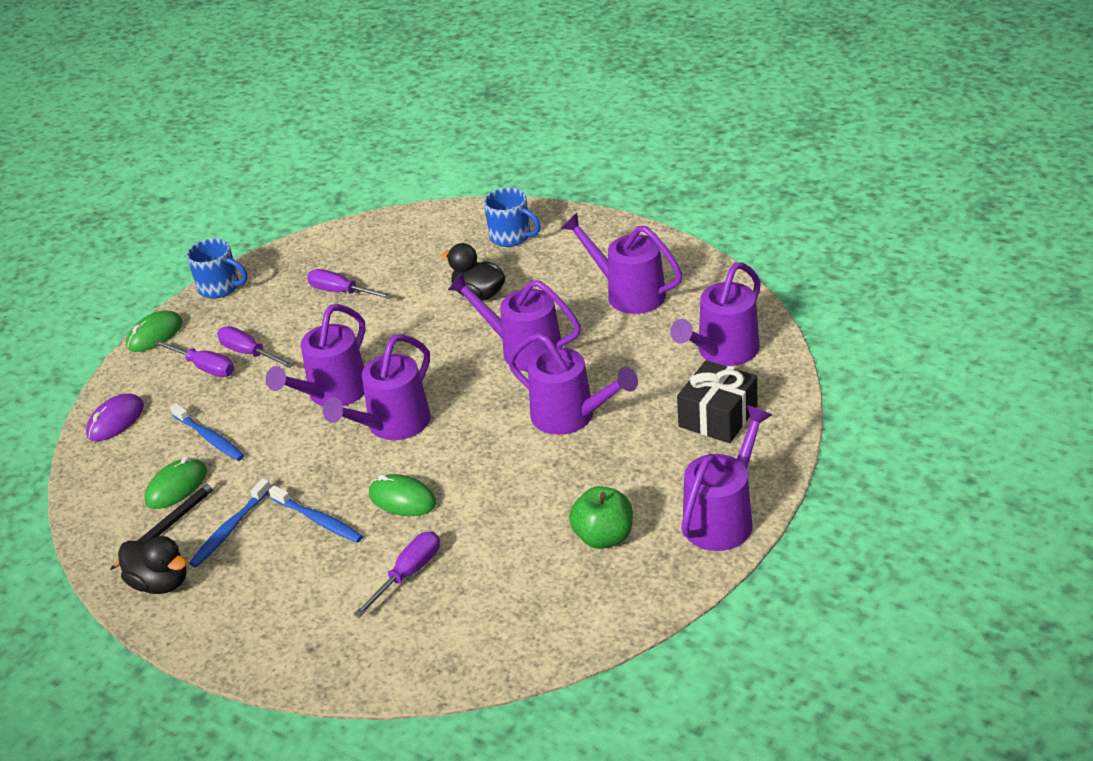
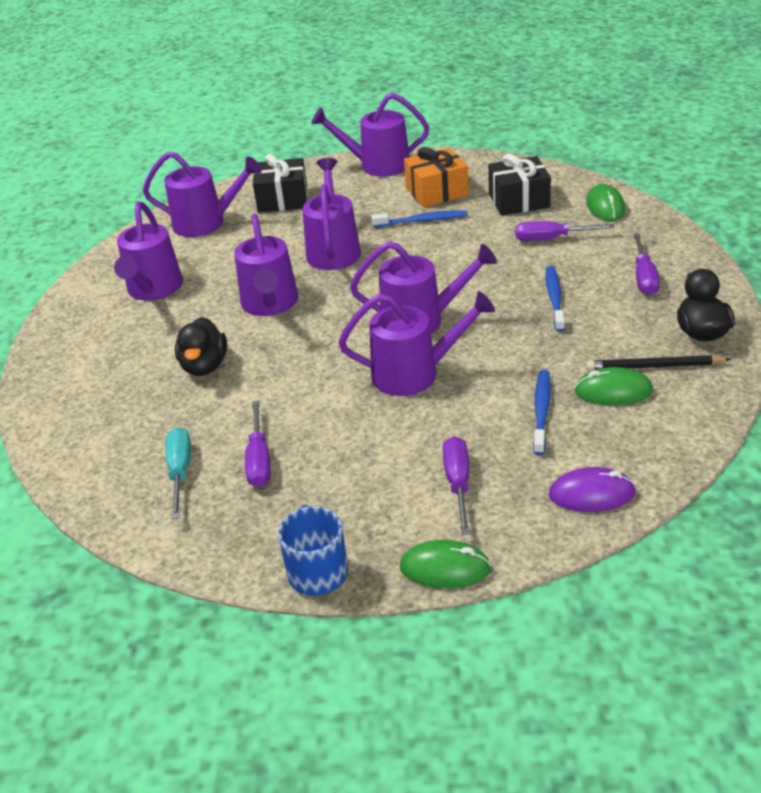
camera: 125 degrees left, 0 degrees up
blue toothbrush [189,478,271,567] -> blue toothbrush moved to [371,210,468,227]
purple screwdriver [217,326,294,368] -> purple screwdriver moved to [633,234,660,296]
green mouse [369,474,436,516] -> green mouse moved to [586,184,625,221]
blue mug [484,188,540,247] -> none
green apple [569,486,633,549] -> orange gift [404,147,469,207]
none -> turquoise screwdriver [165,427,191,519]
none -> black gift [488,154,551,215]

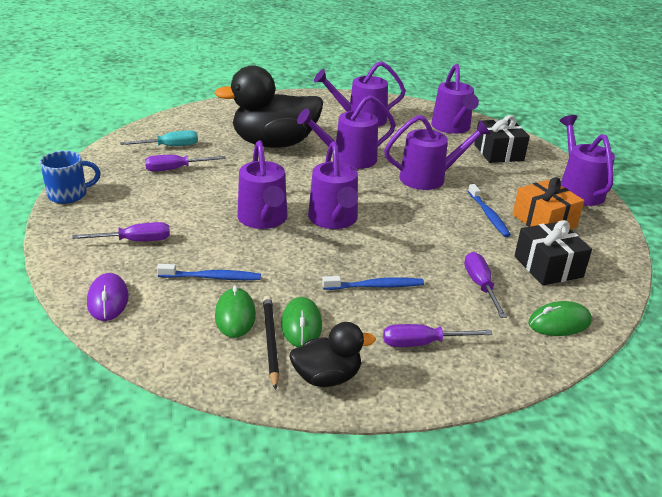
camera: 75 degrees right, 5 degrees down
black duck [175,317,227,376] -> black duck [214,65,323,148], size x1.96
green mouse [400,540,491,588] -> green mouse moved to [281,297,322,347]

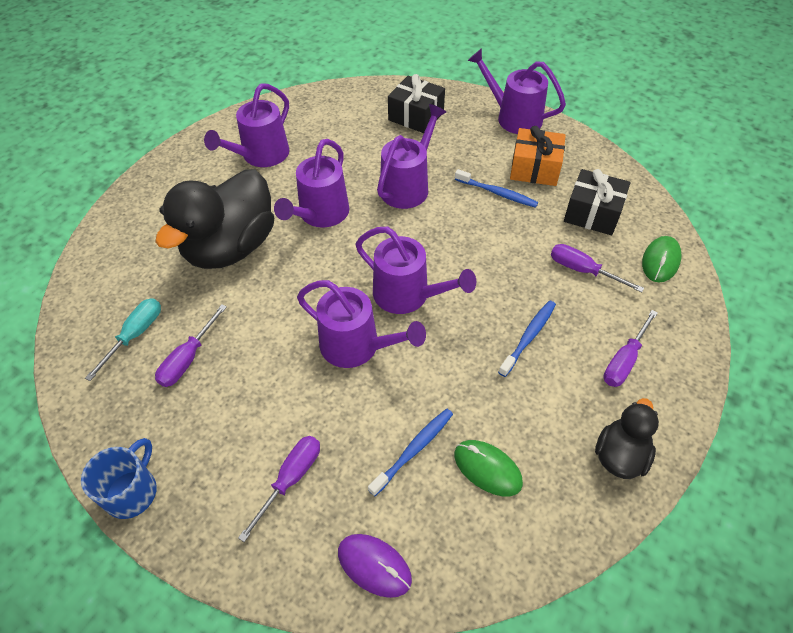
camera: 45 degrees left, 20 degrees up
black pencil [263,295,279,390] -> none
green mouse [281,297,322,347] -> none
purple watering can [431,64,479,134] -> none

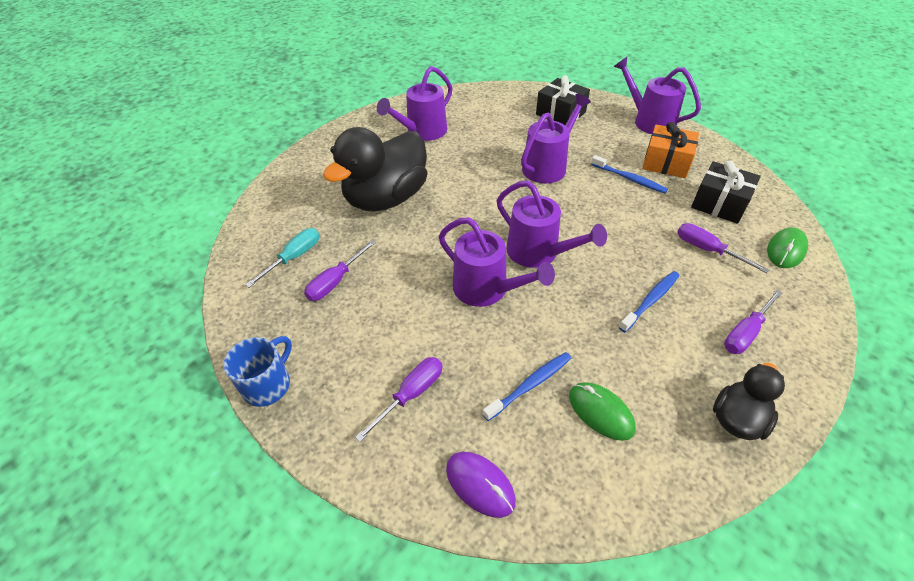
camera: 10 degrees right, 5 degrees down
purple watering can [274,139,349,227] -> none

